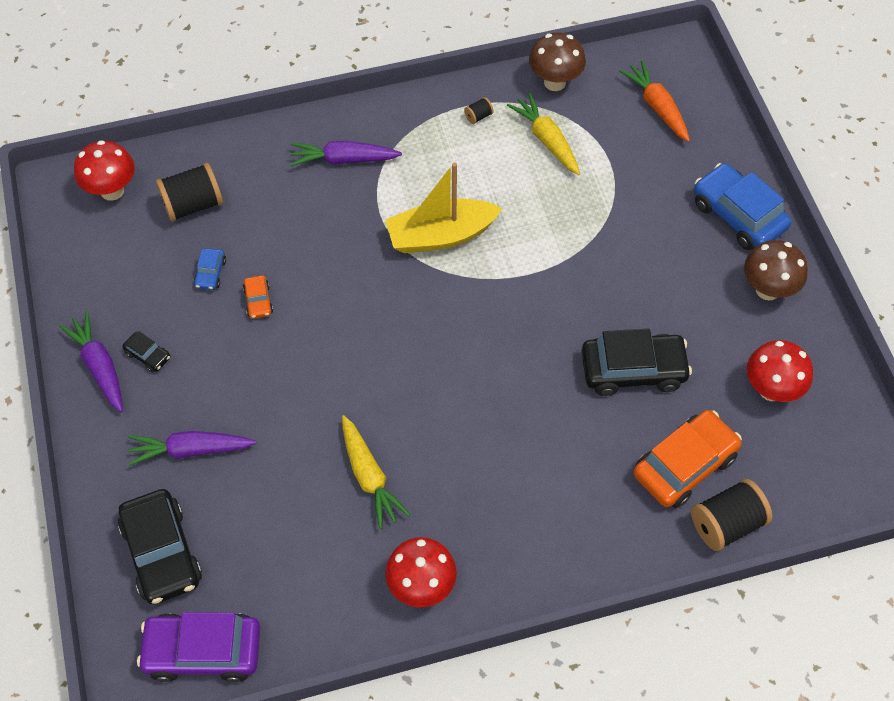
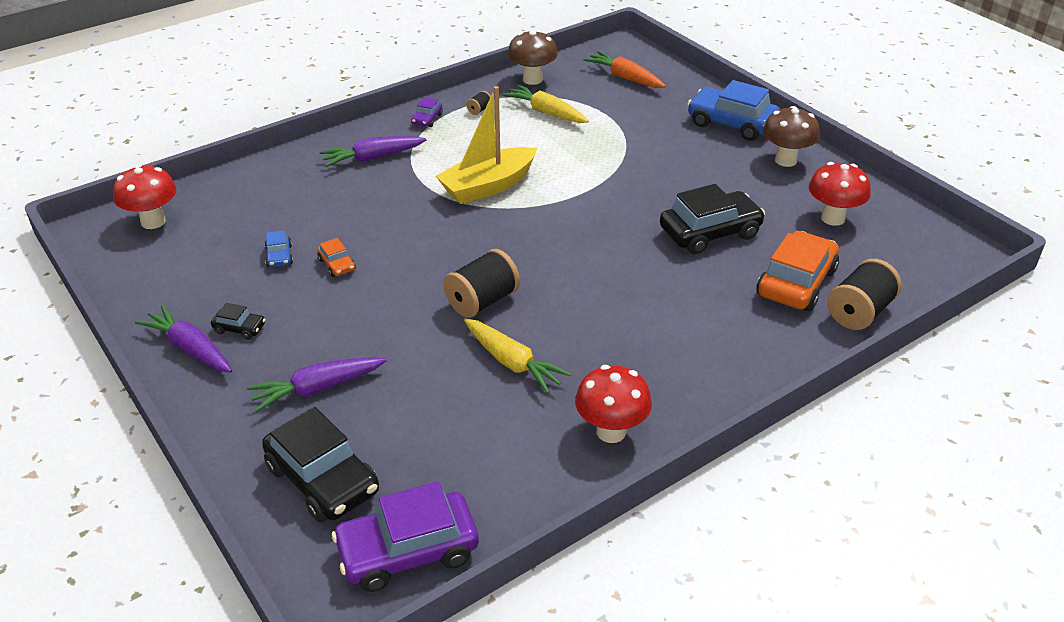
camera: 20 degrees left, 20 degrees down
black spool [156,163,223,222] -> black spool moved to [443,249,520,318]
none -> purple car [411,97,443,127]

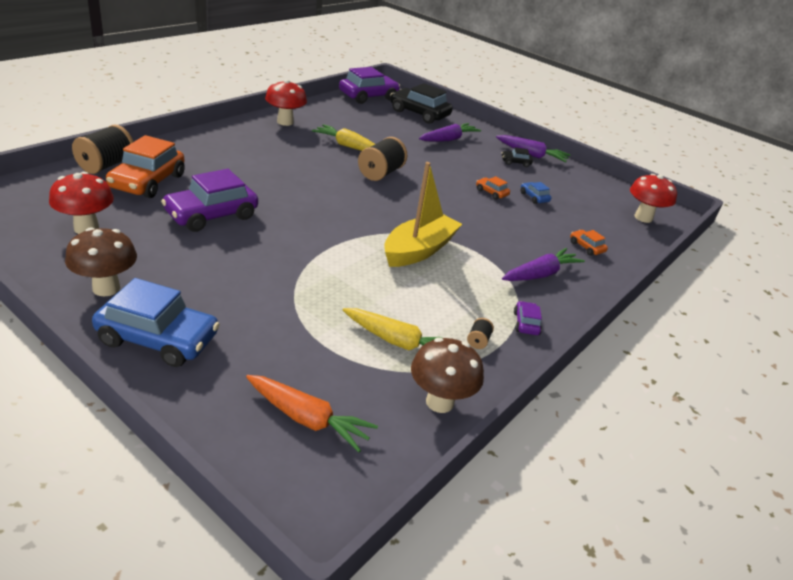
camera: 160 degrees right, 5 degrees down
black car [660,184,765,254] -> purple car [161,169,258,232]
none -> orange car [570,230,608,256]

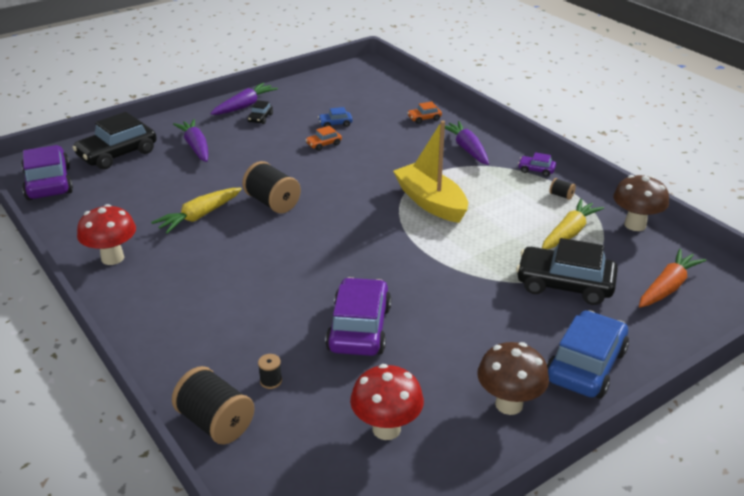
camera: 70 degrees left, 0 degrees up
orange car [106,135,185,198] -> black spool [258,354,282,389]
purple car [161,169,258,232] -> purple car turned 150 degrees counterclockwise [325,277,391,356]
red mushroom [630,174,677,223] -> none
none -> black car [516,238,618,305]

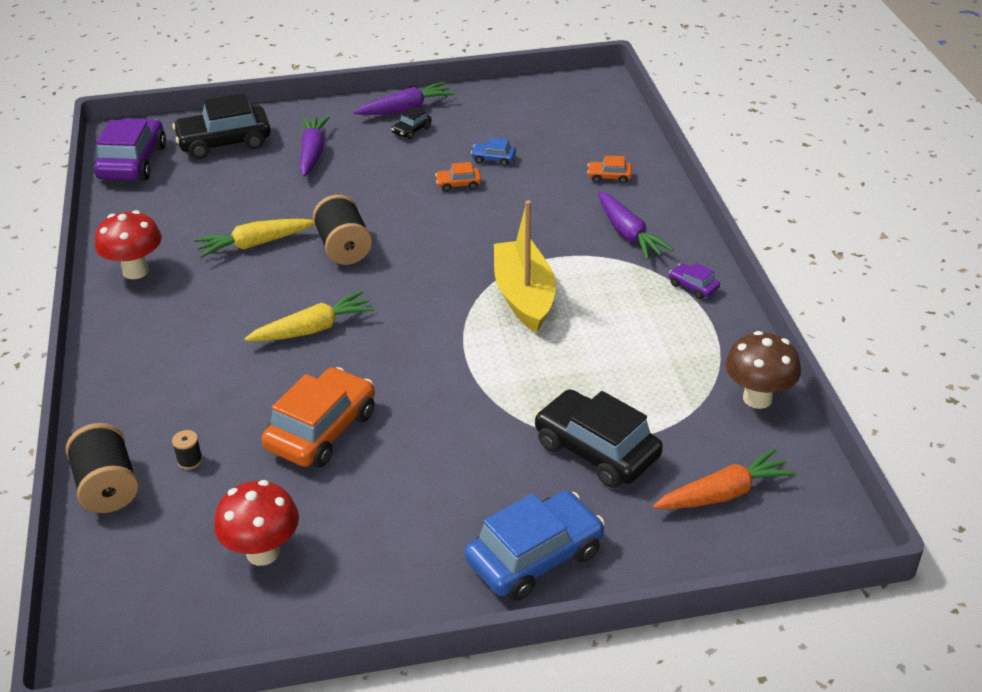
camera: 25 degrees right, 5 degrees up
purple car [325,277,391,356] -> orange car [262,367,375,468]
purple carrot [445,121,489,165] -> purple carrot turned 150 degrees clockwise [598,191,674,260]
brown mushroom [477,342,549,415] -> none
yellow carrot [542,199,604,249] -> yellow carrot moved to [245,291,375,341]
black spool [549,178,576,200] -> none

